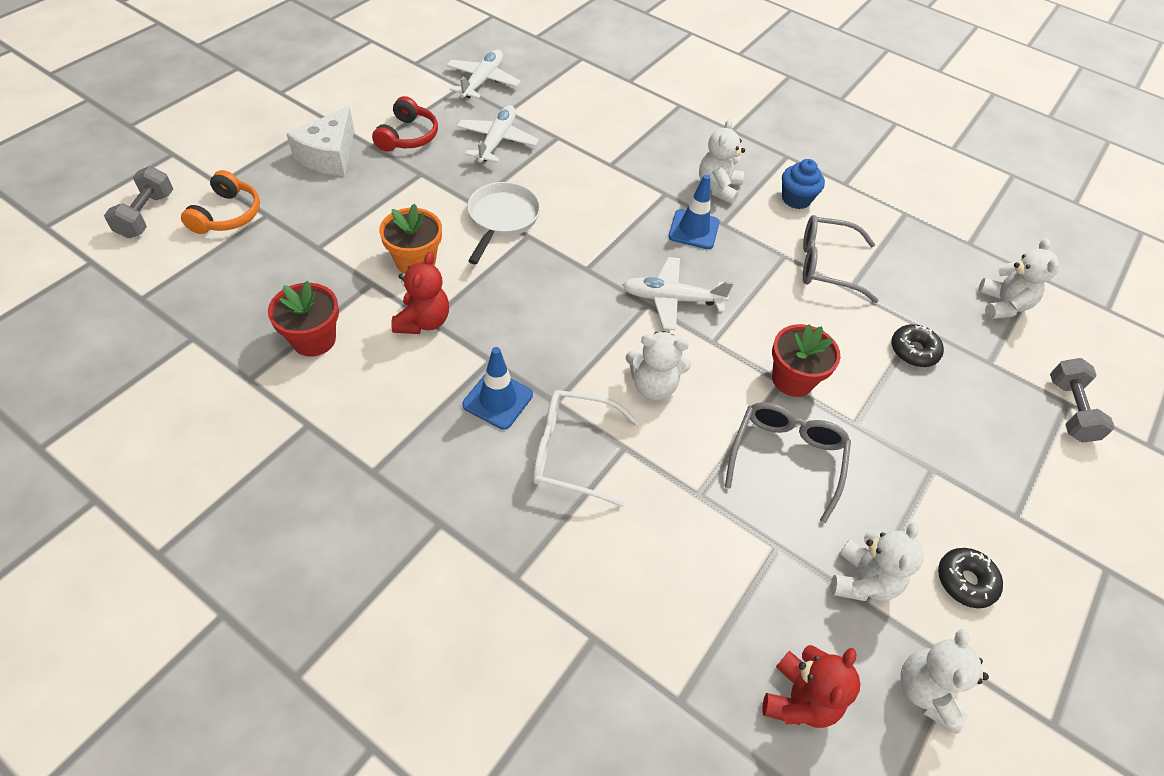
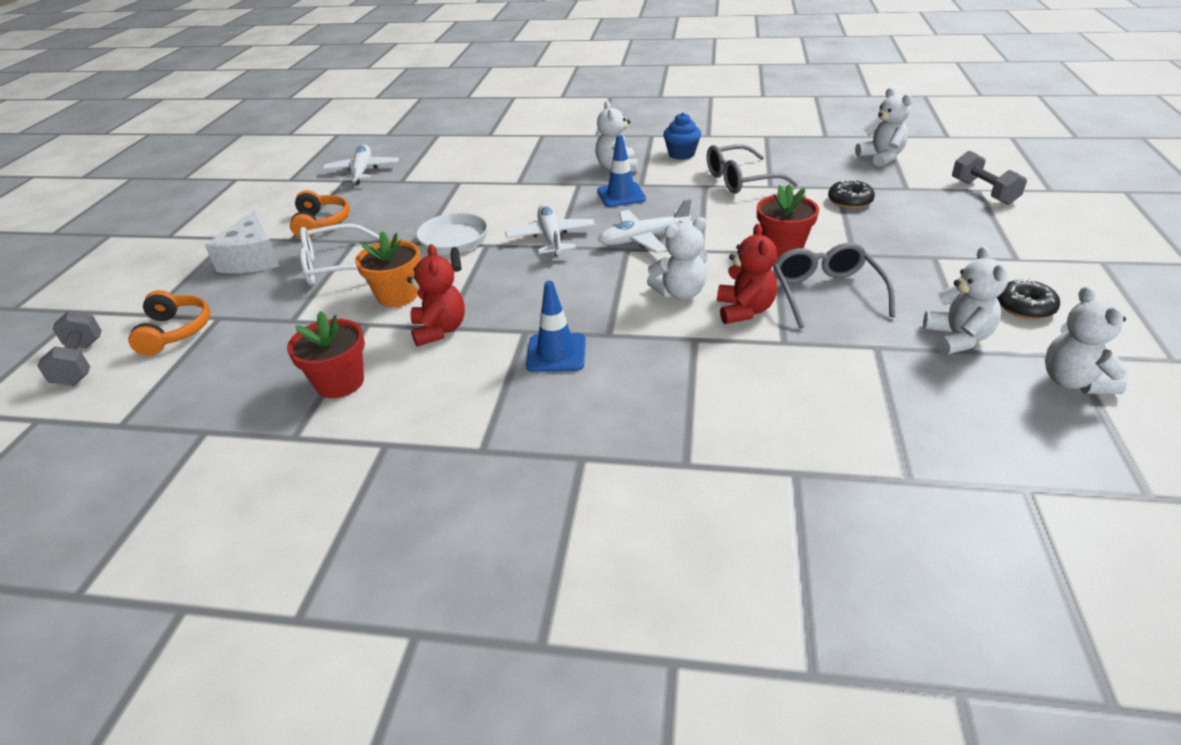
camera: 20 degrees left, 15 degrees down
red headphones [372,96,438,152] -> orange headphones [290,190,350,238]
white plane [457,105,539,163] -> white plane moved to [505,204,595,256]
white glasses [533,390,639,507] -> white glasses moved to [299,223,379,286]
red teddy bear [762,645,861,728] -> red teddy bear moved to [717,224,777,324]

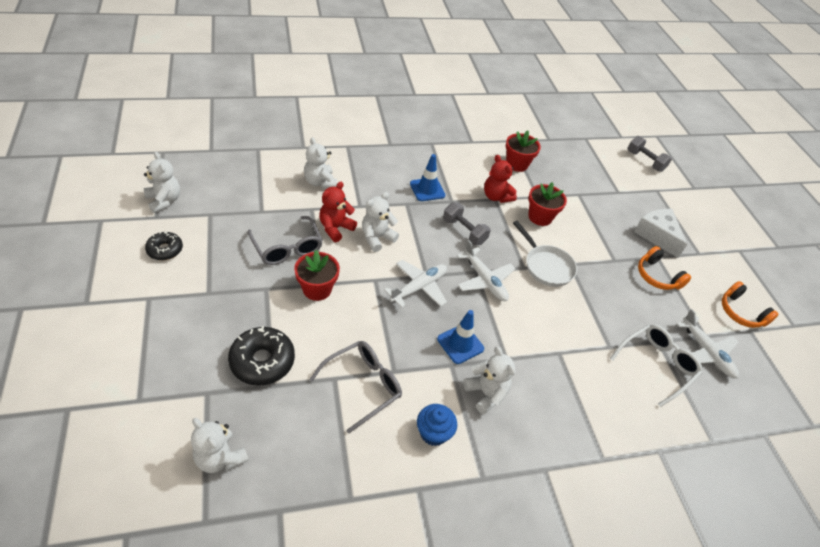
camera: 150 degrees right, 10 degrees up
orange headphones [128,290,210,355] -> orange headphones moved to [722,281,779,328]
white glasses [299,223,379,286] -> white glasses moved to [610,324,702,407]
orange flower pot [355,231,420,307] -> red flower pot [528,182,567,226]
red teddy bear [717,224,777,324] -> red teddy bear turned 60 degrees clockwise [319,182,357,242]
black donut [828,179,875,209] -> black donut [228,326,295,386], size x1.63
white teddy bear [923,246,1008,355] -> white teddy bear moved to [304,137,337,188]
grey dumbbell [952,150,1027,205] -> grey dumbbell moved to [443,202,491,245]

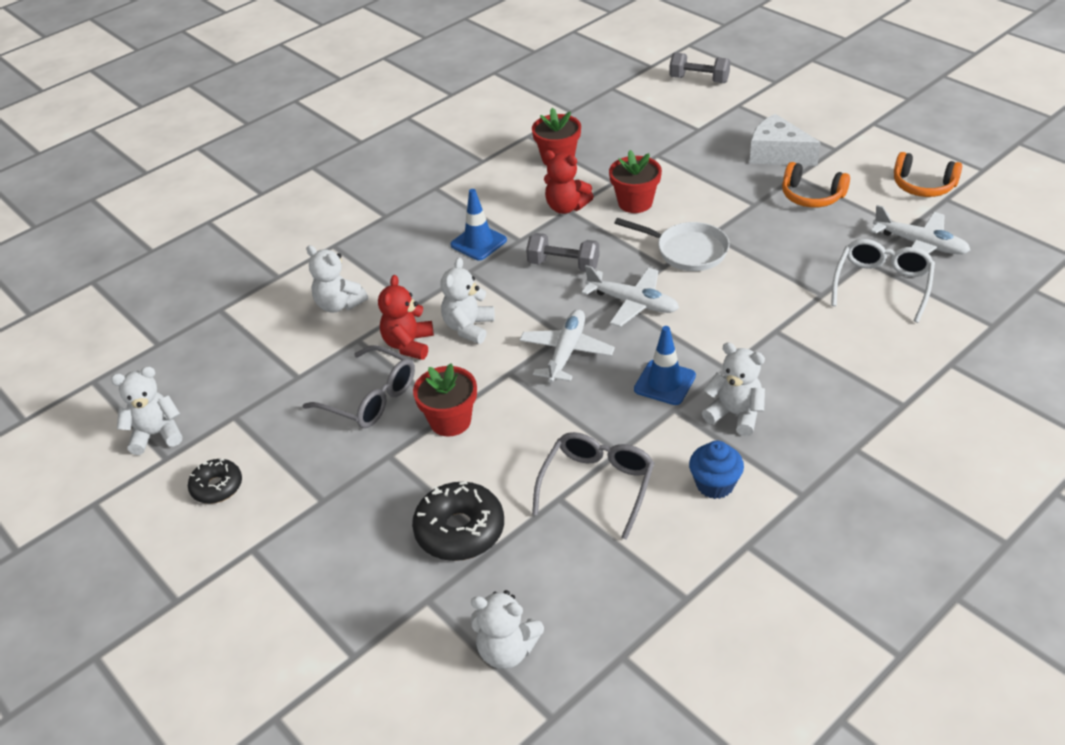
camera: 20 degrees left, 5 degrees down
white teddy bear [144,152,180,213] -> white teddy bear turned 45 degrees counterclockwise [111,366,182,455]

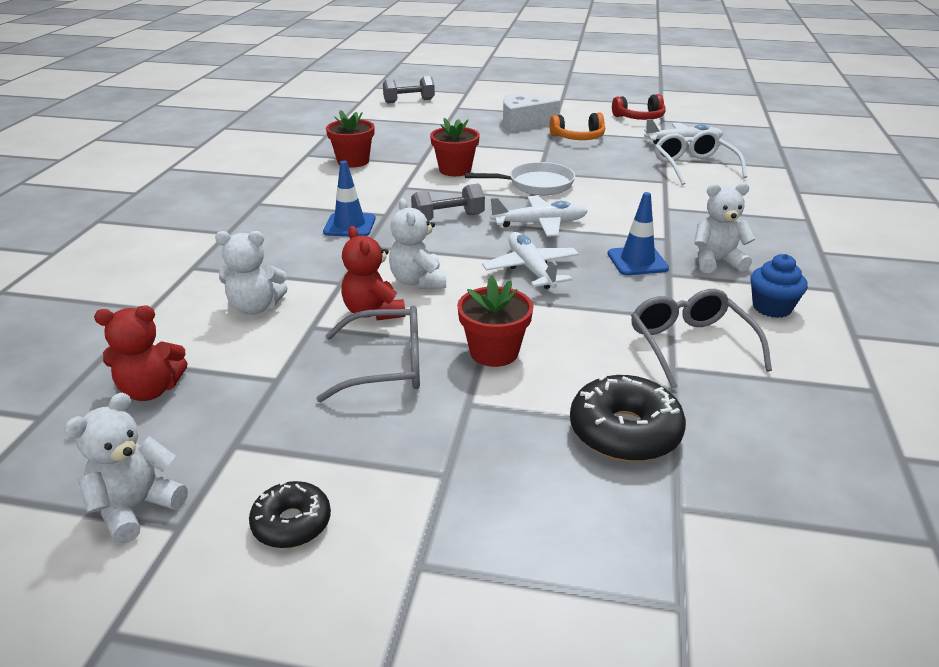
camera: 40 degrees left, 10 degrees down
white teddy bear [471,590,544,669] -> none
red teddy bear [544,150,594,214] -> red teddy bear moved to [94,306,187,401]
orange headphones [894,152,962,197] -> red headphones [612,94,666,120]

